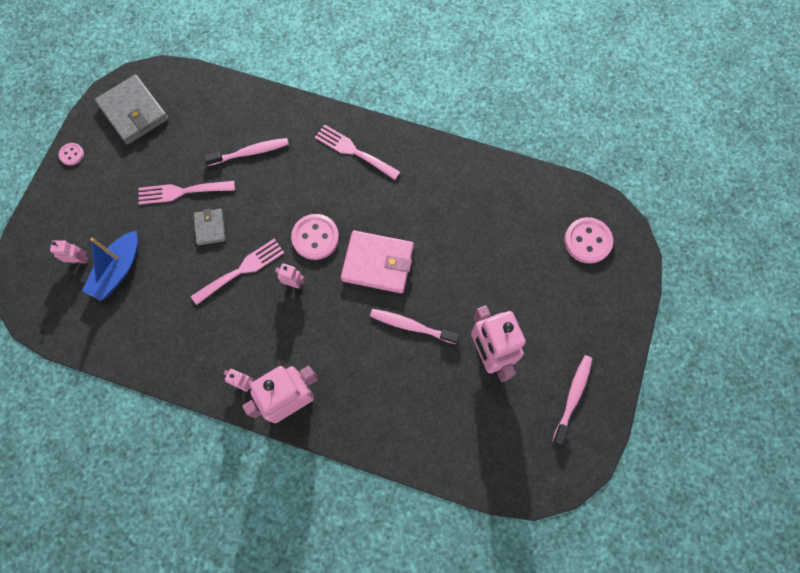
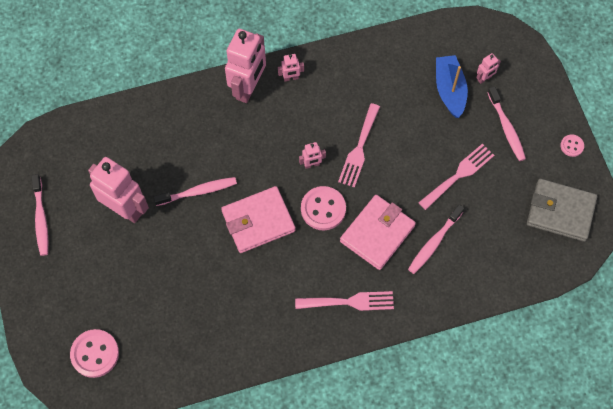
camera: 145 degrees right, 5 degrees down
grey wallet [194,209,226,245] -> none
none -> pink wallet [340,195,416,270]
none -> pink toothbrush [487,86,526,161]

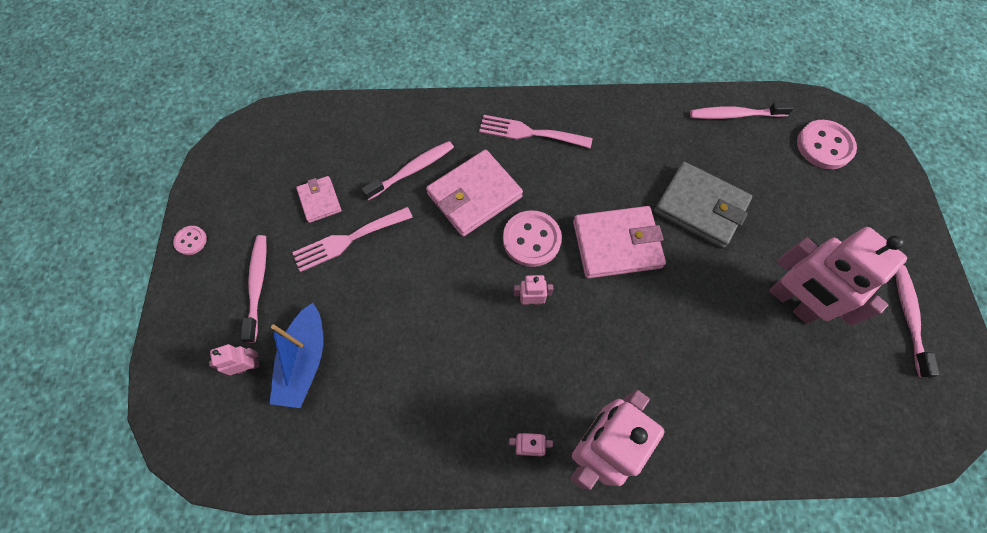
camera: 165 degrees left, 0 degrees up
pink toothbrush [154,177,237,206] -> pink toothbrush moved to [690,102,794,119]
pink fork [338,103,380,188] -> none
grey wallet [527,179,597,242] -> grey wallet moved to [654,162,752,248]
none -> pink wallet [296,176,341,223]

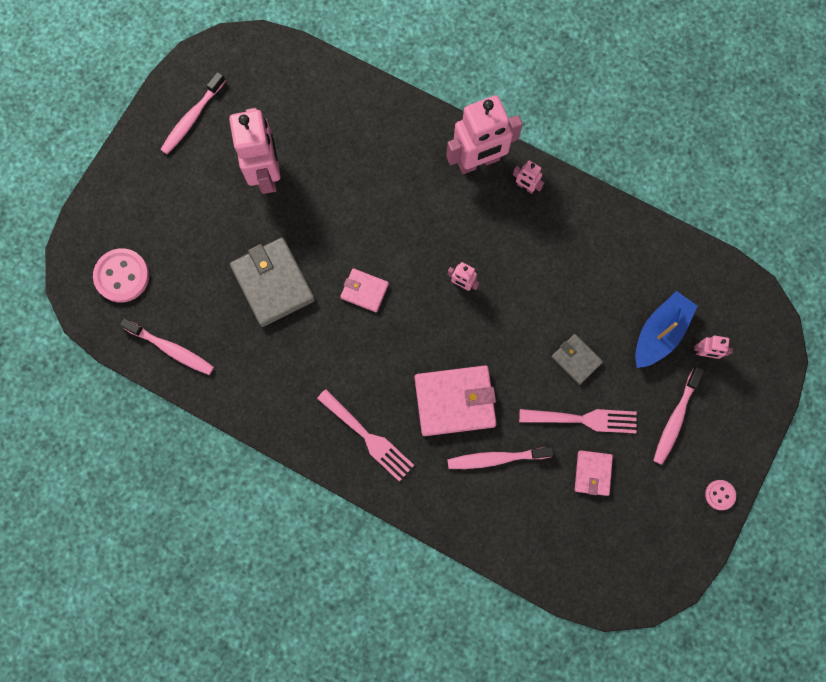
camera: 150 degrees left, 10 degrees up
pink button [503,210,562,267] -> none
pink wallet [573,206,666,279] -> pink wallet [340,268,389,312], size x0.55
none -> grey wallet [551,334,603,385]

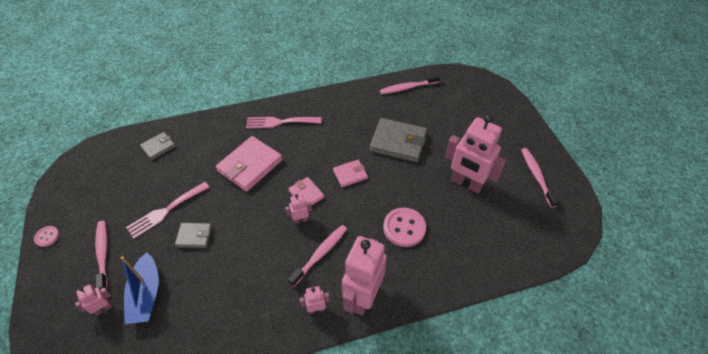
camera: 135 degrees right, 25 degrees down
pink button [93,248,149,303] -> pink button moved to [383,208,426,247]
pink toothbrush [447,447,554,469] -> pink toothbrush moved to [288,225,347,287]
pink wallet [575,450,613,496] -> pink wallet moved to [288,177,324,206]
none -> grey wallet [140,132,176,160]

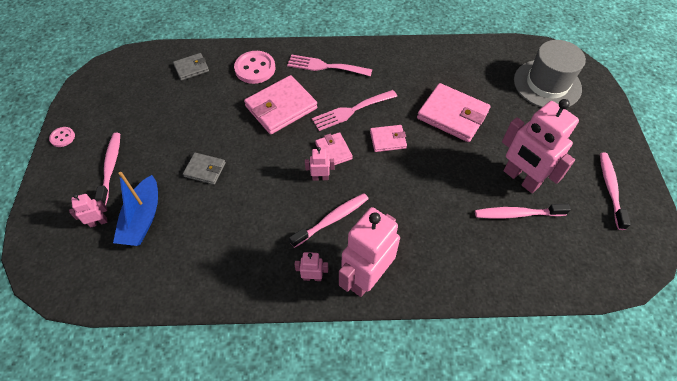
camera: 15 degrees right, 5 degrees up
pink fork [126,182,210,239] -> pink fork moved to [312,90,397,131]
grey wallet [370,118,427,162] -> pink wallet [417,83,490,142]
pink toothbrush [380,74,440,94] -> pink toothbrush moved to [475,204,571,219]
pink button [383,208,426,247] -> pink button moved to [234,51,275,84]
none -> grey hat [514,40,586,108]

